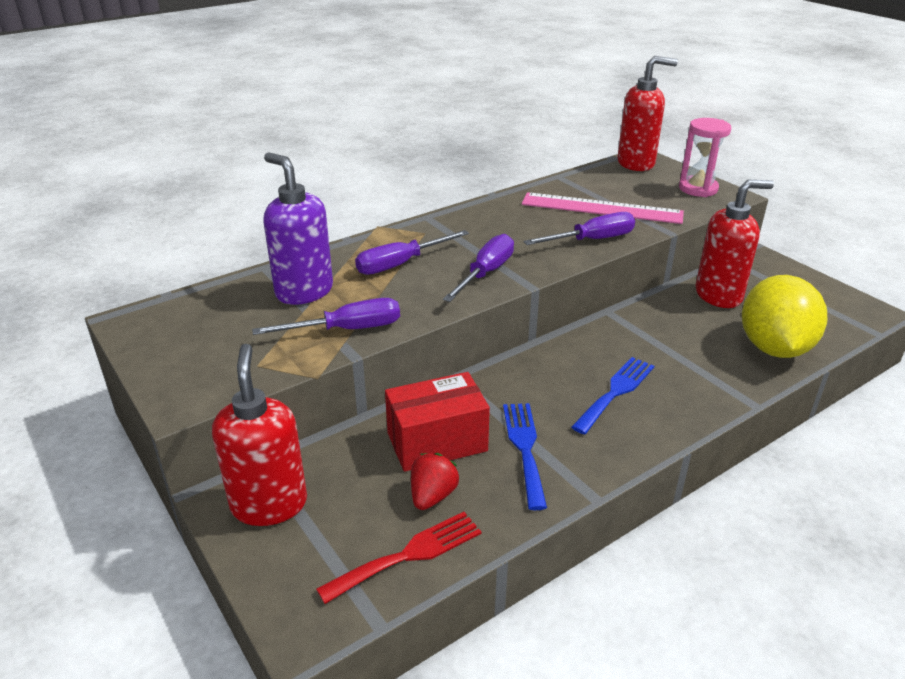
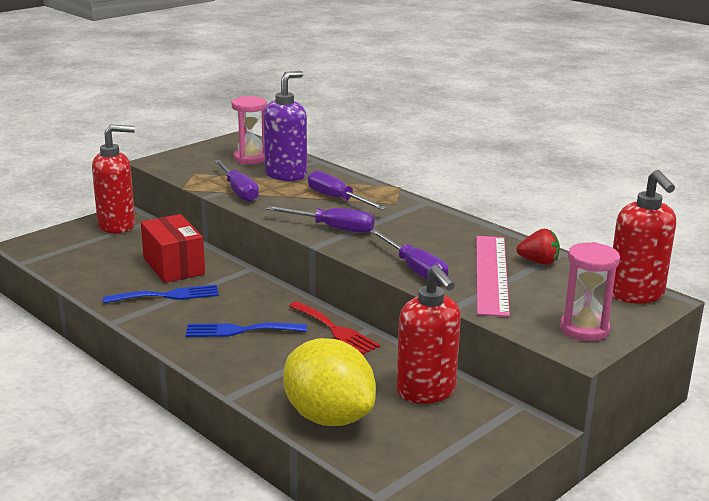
camera: 80 degrees right, 10 degrees down
red fork [316,512,481,604] -> red fork moved to [289,301,380,355]
red strawberry [411,453,459,510] -> red strawberry moved to [517,229,560,265]
blue fork [571,357,654,435] -> blue fork turned 150 degrees clockwise [186,322,307,337]
yellow lemon [742,275,827,358] -> yellow lemon turned 45 degrees clockwise [283,338,376,426]
none -> pink hourglass [231,96,267,164]

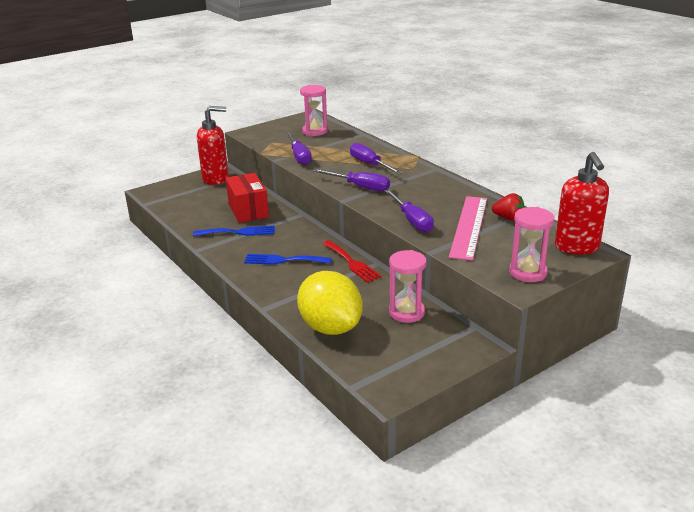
camera: 10 degrees right, 5 degrees up
purple soap dispenser [263,71,307,181] -> none
red soap dispenser [396,265,461,404] -> pink hourglass [389,250,427,323]

